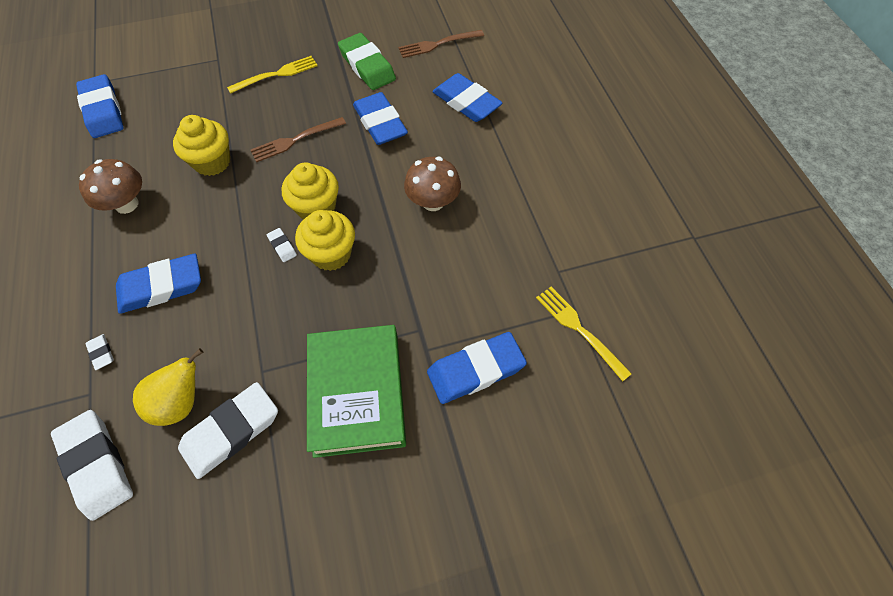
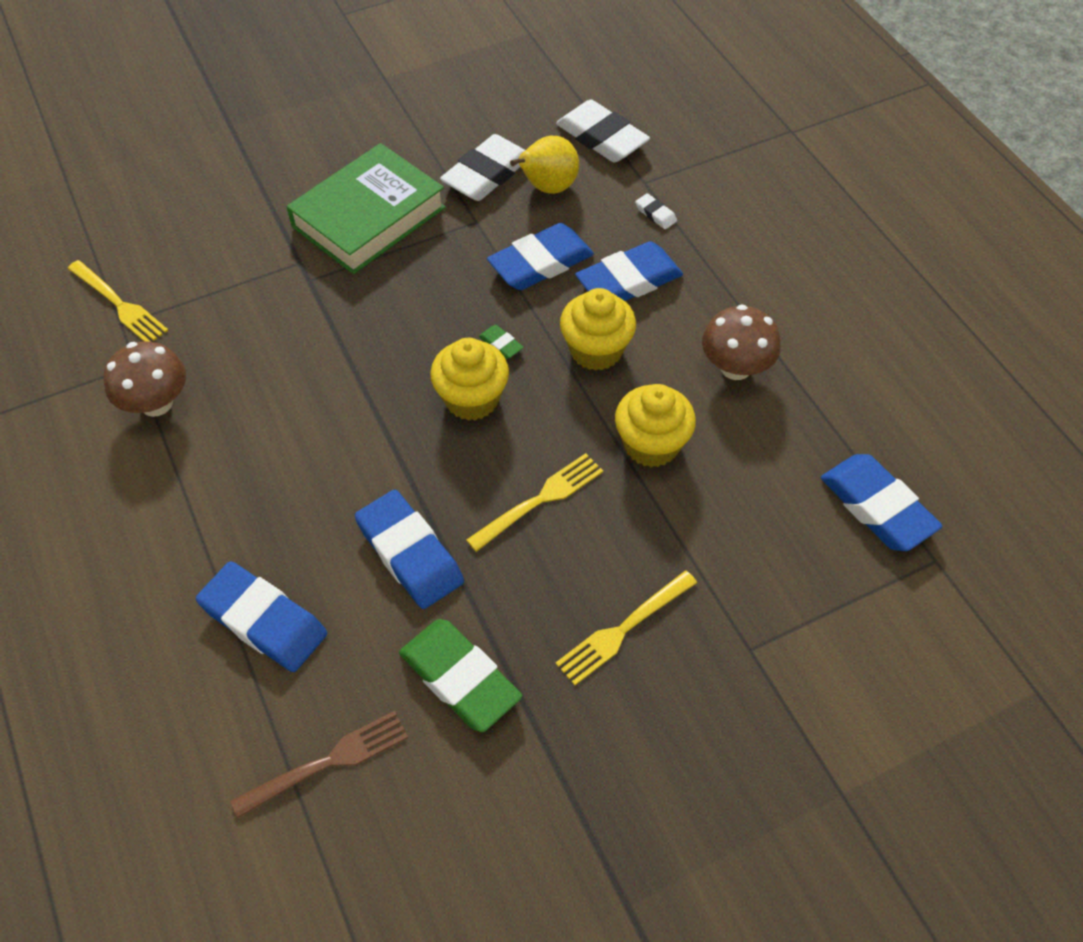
camera: 170 degrees right, 5 degrees down
brown fork [250,117,346,163] -> yellow fork [466,453,603,552]
white eraser [267,228,297,262] -> green eraser [479,325,524,359]
yellow cupcake [295,210,355,271] -> yellow cupcake moved to [560,288,636,371]
green book [307,325,406,458] -> green book turned 60 degrees clockwise [286,143,446,274]
brown mushroom [404,157,461,211] -> brown mushroom moved to [104,341,186,417]
blue eraser [427,332,527,404] -> blue eraser moved to [487,223,594,290]

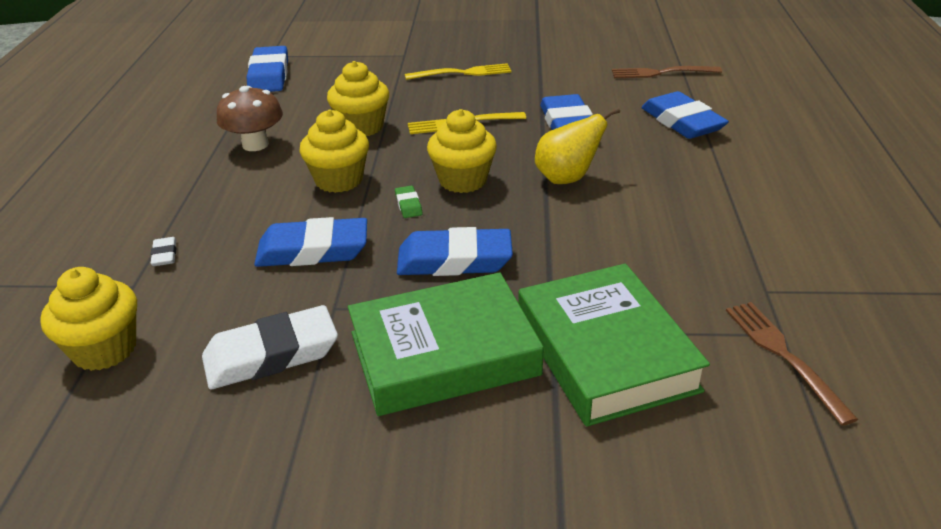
camera: 150 degrees left, 20 degrees down
yellow fork [67,260,168,342] -> brown fork [726,302,858,426]
brown mushroom [104,341,186,417] -> none
green eraser [399,619,522,732] -> none
yellow pear [510,136,579,194] -> yellow pear moved to [535,107,620,184]
white eraser [556,100,650,163] -> yellow cupcake [40,267,137,371]
blue eraser [575,241,683,301] -> blue eraser moved to [397,227,513,276]
none -> green book [518,263,710,427]

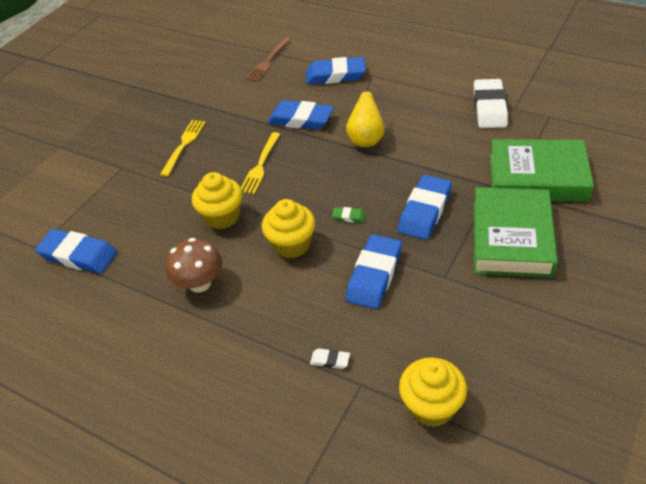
camera: 60 degrees left, 10 degrees up
white eraser [202,305,338,389] -> white eraser moved to [474,79,508,128]
yellow cupcake [427,109,497,193] -> none
brown fork [726,302,858,426] -> none

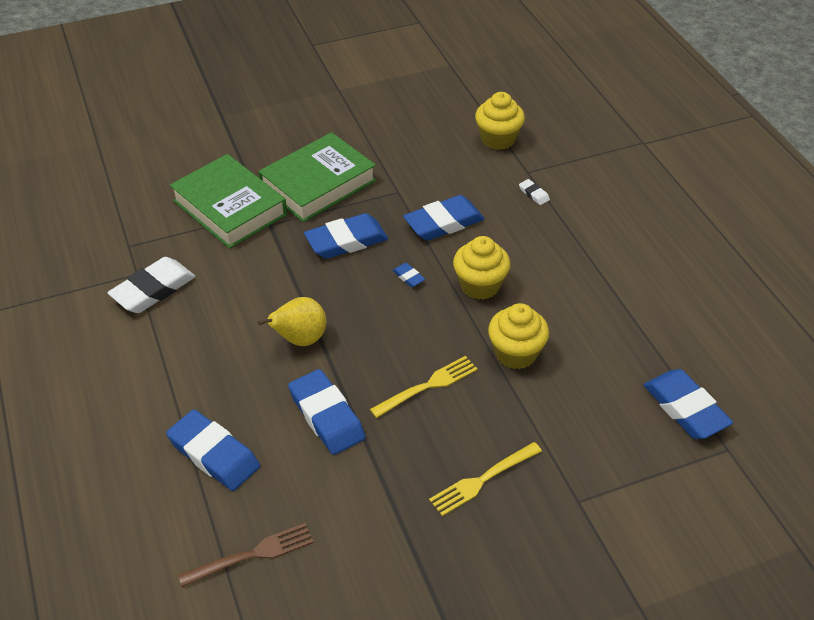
camera: 145 degrees left, 0 degrees up
brown mushroom [166,238,222,292] -> none
green eraser [332,207,366,223] -> blue eraser [392,263,425,287]

